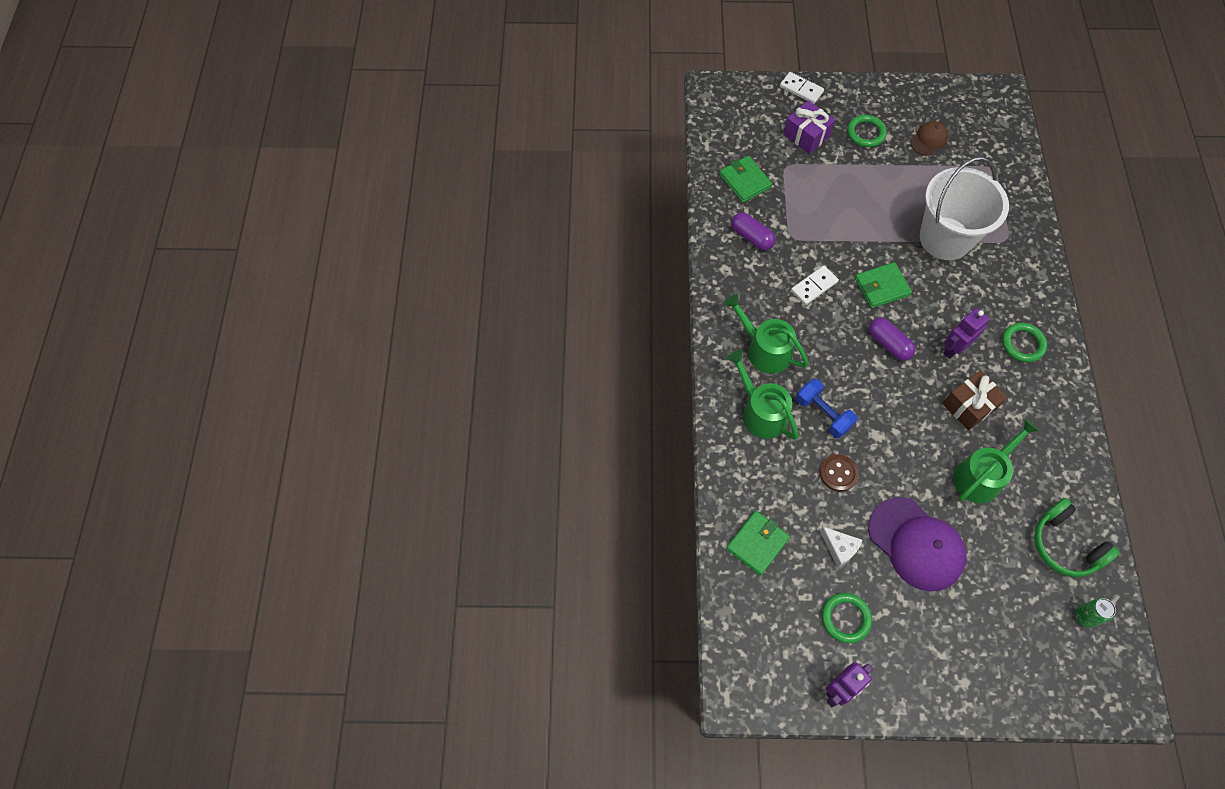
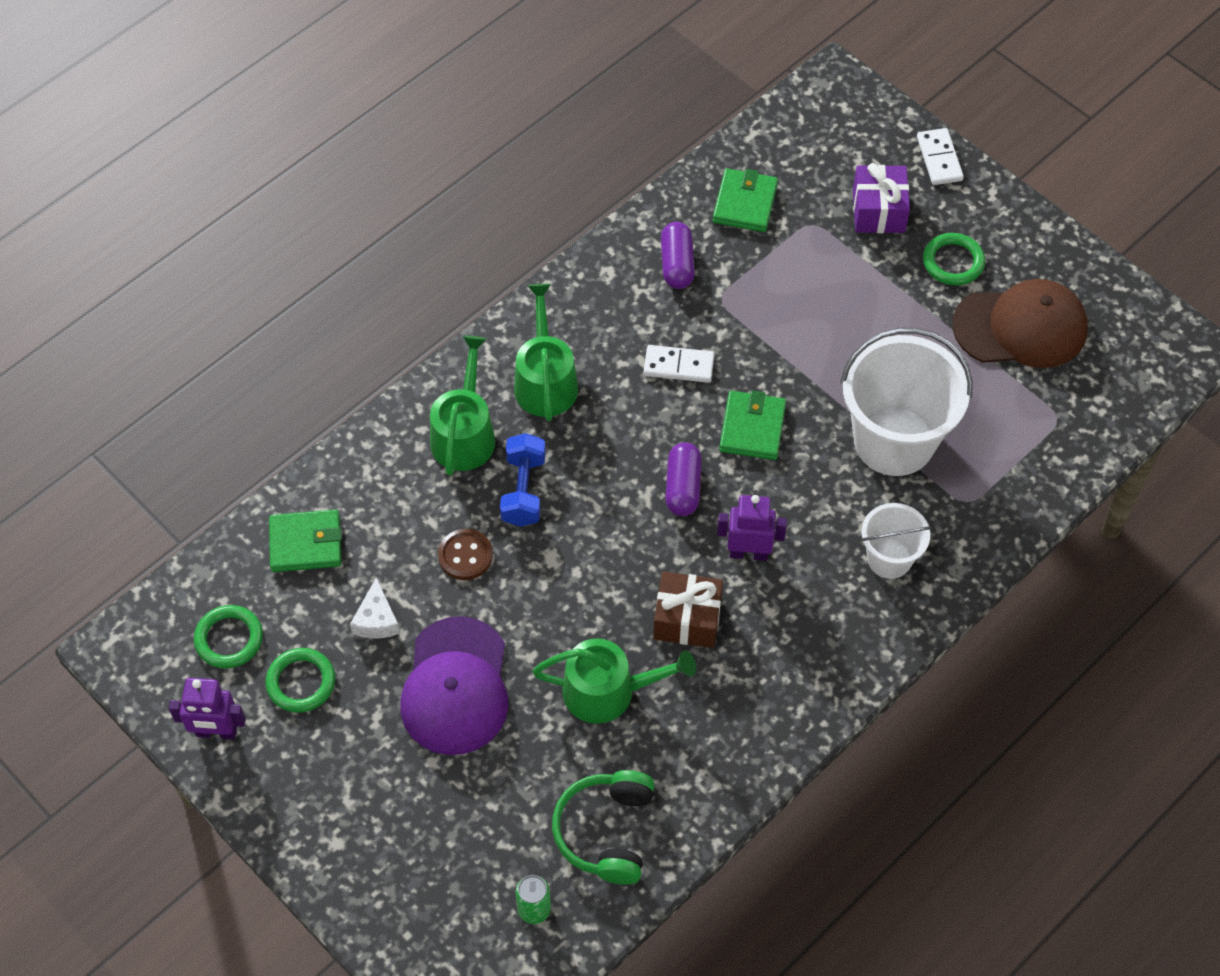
camera: 45 degrees right, 5 degrees down
green wallet [855,262,912,308] -> green wallet turned 75 degrees clockwise [719,390,786,460]
brown cap [910,121,948,156] -> brown cap [952,279,1088,368], size x1.96
green ring [1002,323,1047,362] -> green ring moved to [194,605,263,669]
none -> white bucket [861,503,931,579]

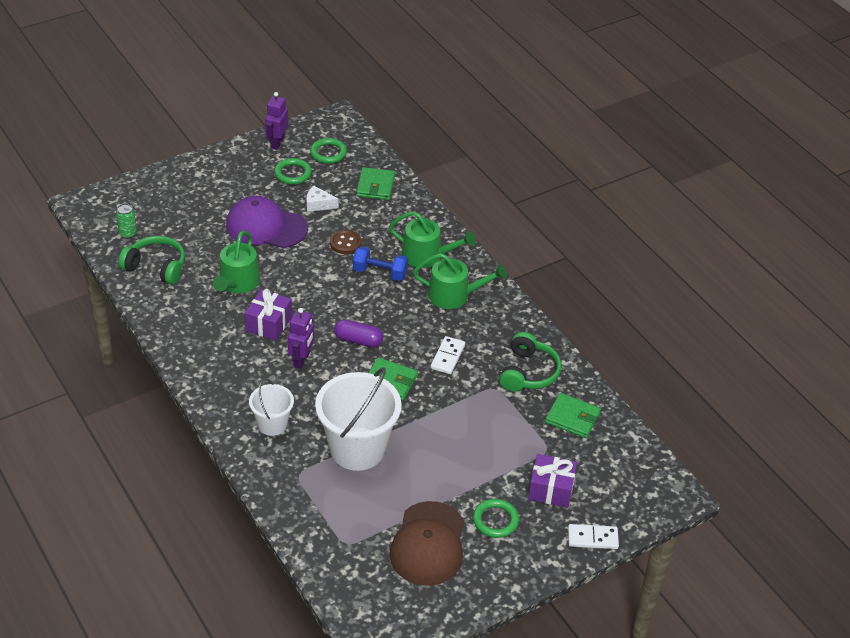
camera: 100 degrees right, 15 degrees down
brown gift [653,571,723,648] -> purple gift [245,289,292,341]
purple capsule [661,222,695,289] -> green headphones [499,332,562,392]

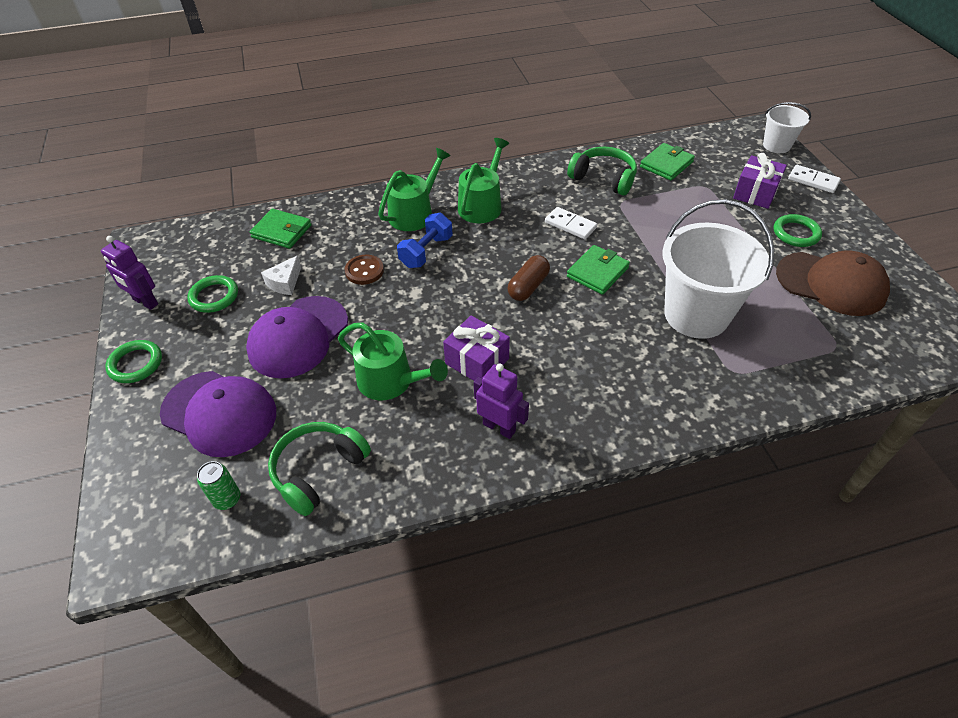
camera: 70 degrees left, 5 degrees up
white bucket [249,378,294,436] -> white bucket moved to [763,102,811,153]
purple robot [288,308,314,369] -> purple robot moved to [474,363,529,439]
green ring [310,138,347,164] -> green ring moved to [105,340,162,383]
purple capsule [334,319,383,347] -> brown capsule [508,255,550,301]
white domino [568,524,619,549] -> white domino turned 75 degrees counterclockwise [788,165,841,193]
none -> purple cap [160,371,276,457]

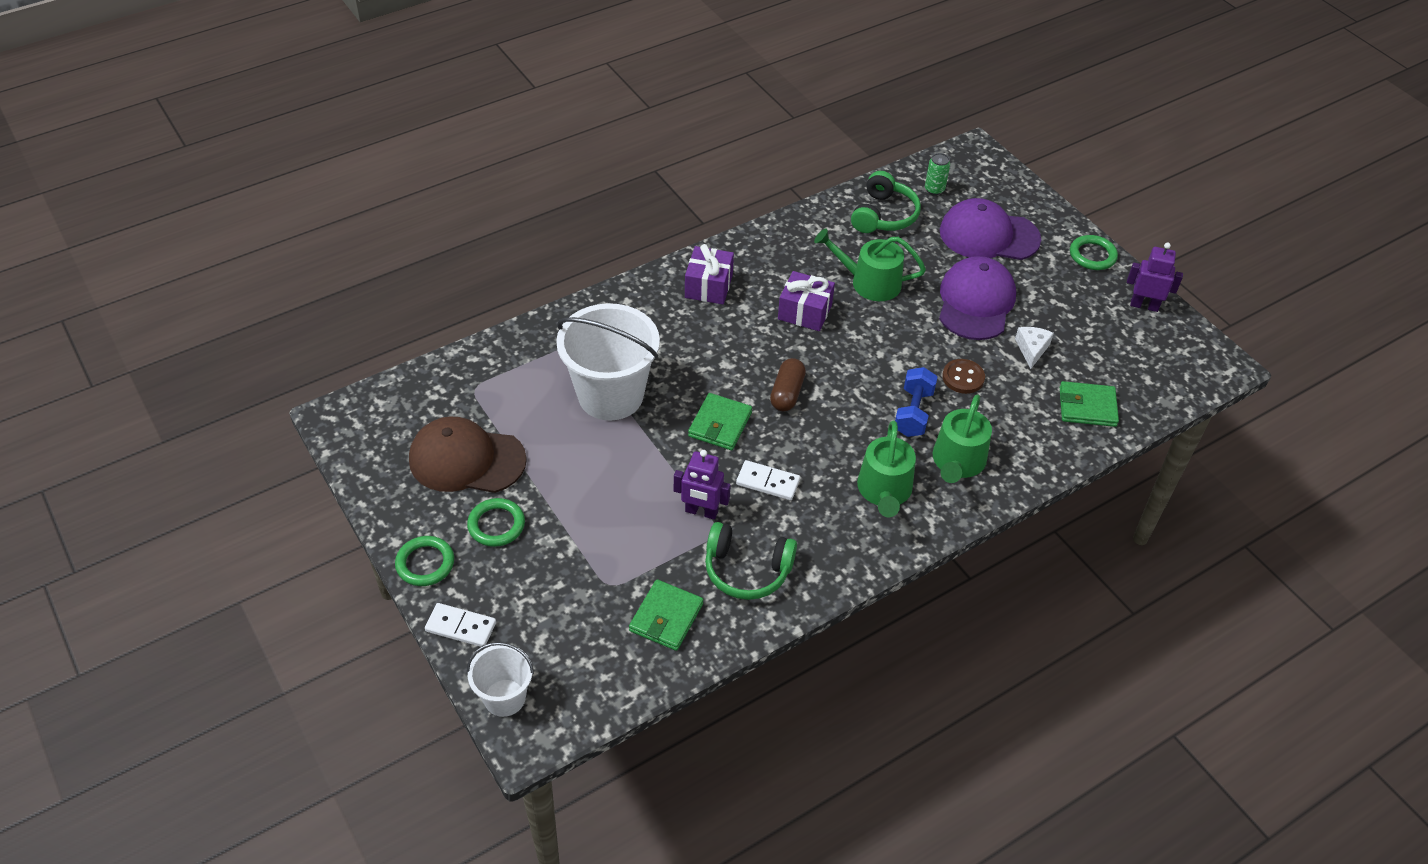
camera: 160 degrees right, 0 degrees up
green ring [187,275,238,313] -> green ring moved to [395,536,454,586]
purple robot [474,363,529,439] -> purple robot moved to [674,450,731,520]
purple gift [733,153,787,209] -> purple gift moved to [685,244,734,304]

